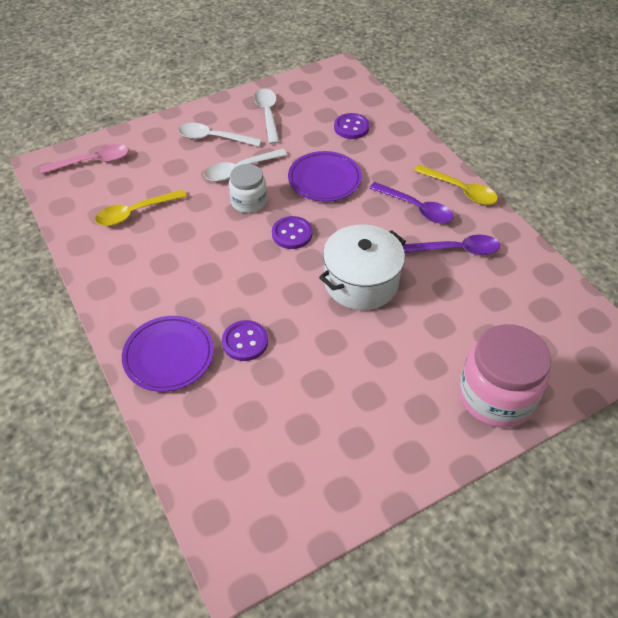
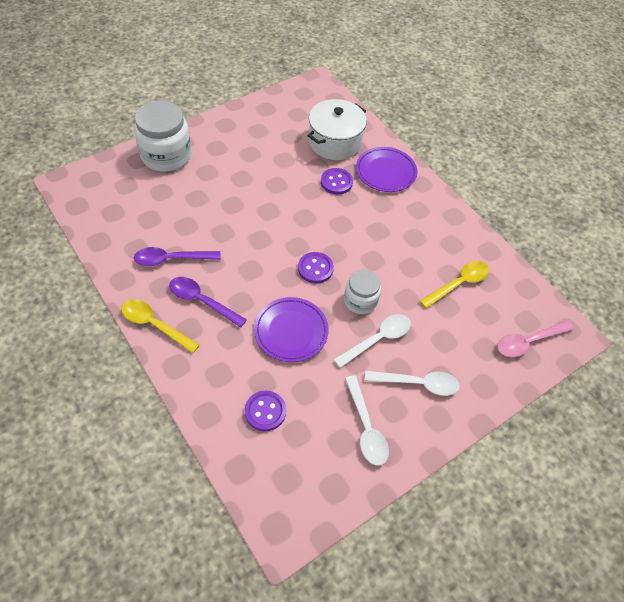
camera: 170 degrees right, 5 degrees up
white pot [319,225,406,310] -> white pot moved to [307,99,367,160]
pink jar [459,324,551,428] -> white jar [134,101,192,172]

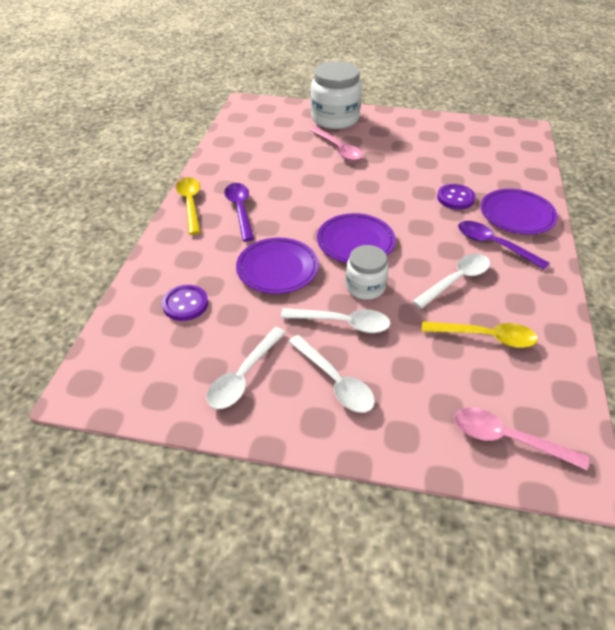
camera: 50 degrees right, 10 degrees down
purple spoon [134,247,221,266] -> purple spoon moved to [458,221,549,270]
purple button [298,252,334,284] -> purple plate [317,213,396,263]
white pot [307,99,367,160] -> none
none -> pink spoon [310,127,363,161]
none -> white spoon [412,254,490,309]

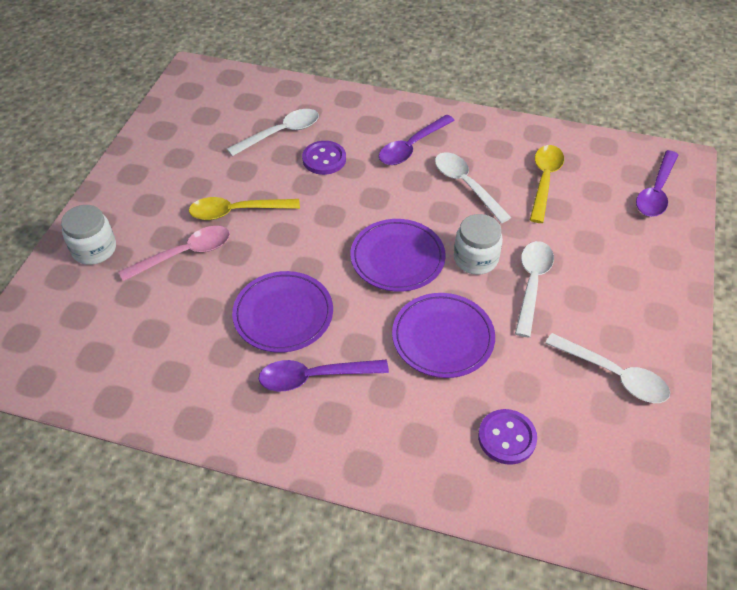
camera: 85 degrees left, 5 degrees up
yellow spoon [176,177,200,235] -> yellow spoon moved to [189,197,300,220]
white spoon [288,335,375,413] -> white spoon moved to [227,109,319,156]
white jar [311,61,362,129] -> white jar [61,205,116,265], size x0.59
pink spoon [454,407,589,470] -> purple spoon [636,150,678,217]
purple plate [481,189,558,235] -> purple plate moved to [232,271,333,353]

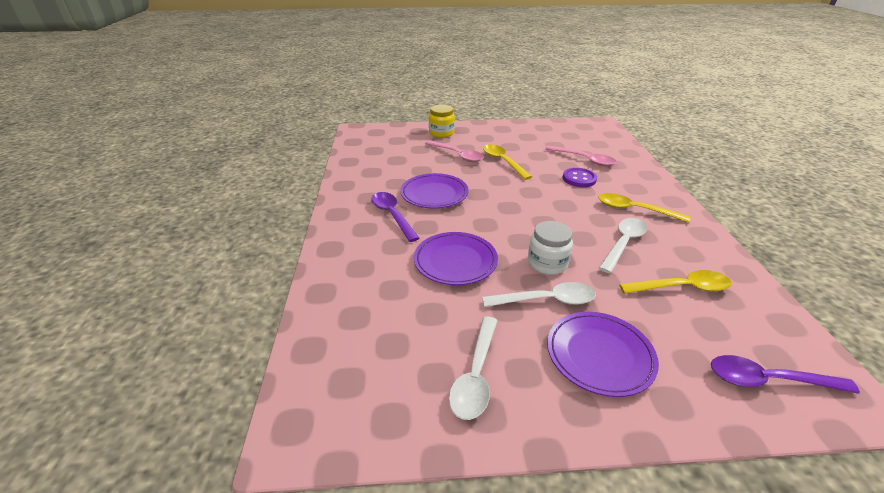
camera: 70 degrees right, 15 degrees down
white jar [61,205,116,265] -> yellow jar [429,105,455,138]
white spoon [227,109,319,156] -> pink spoon [545,145,617,166]
purple plate [350,219,446,292] -> purple plate moved to [547,312,659,397]
purple spoon [379,115,455,165] -> yellow spoon [598,193,691,223]
purple button [478,409,537,465] -> none

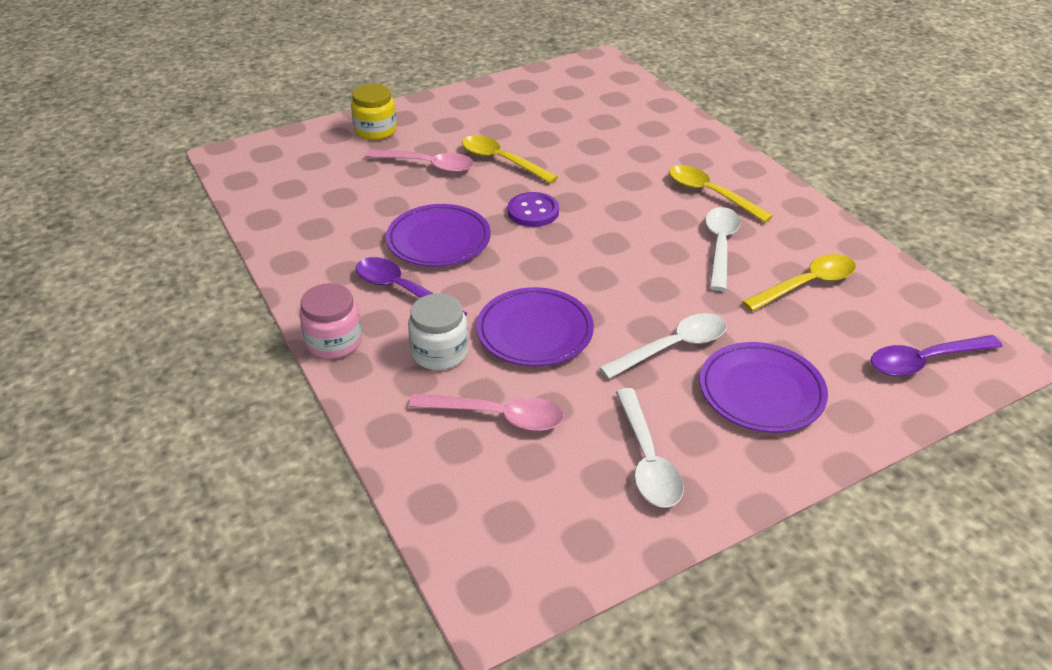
camera: 25 degrees left, 5 degrees up
white jar [528,221,573,275] -> white jar moved to [408,294,468,370]
pink spoon [545,145,617,166] -> pink spoon moved to [409,393,564,431]
purple button [562,168,597,187] -> purple button moved to [508,192,559,227]
yellow spoon [598,193,691,223] -> yellow spoon turned 45 degrees clockwise [669,165,773,223]
none -> pink jar [299,283,362,359]

